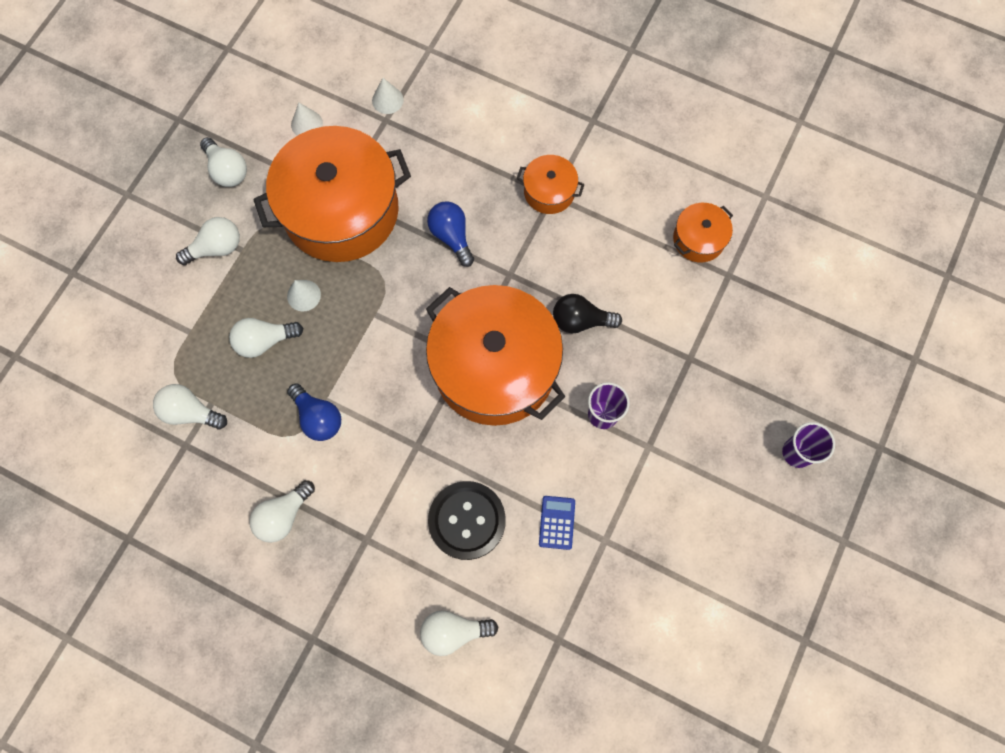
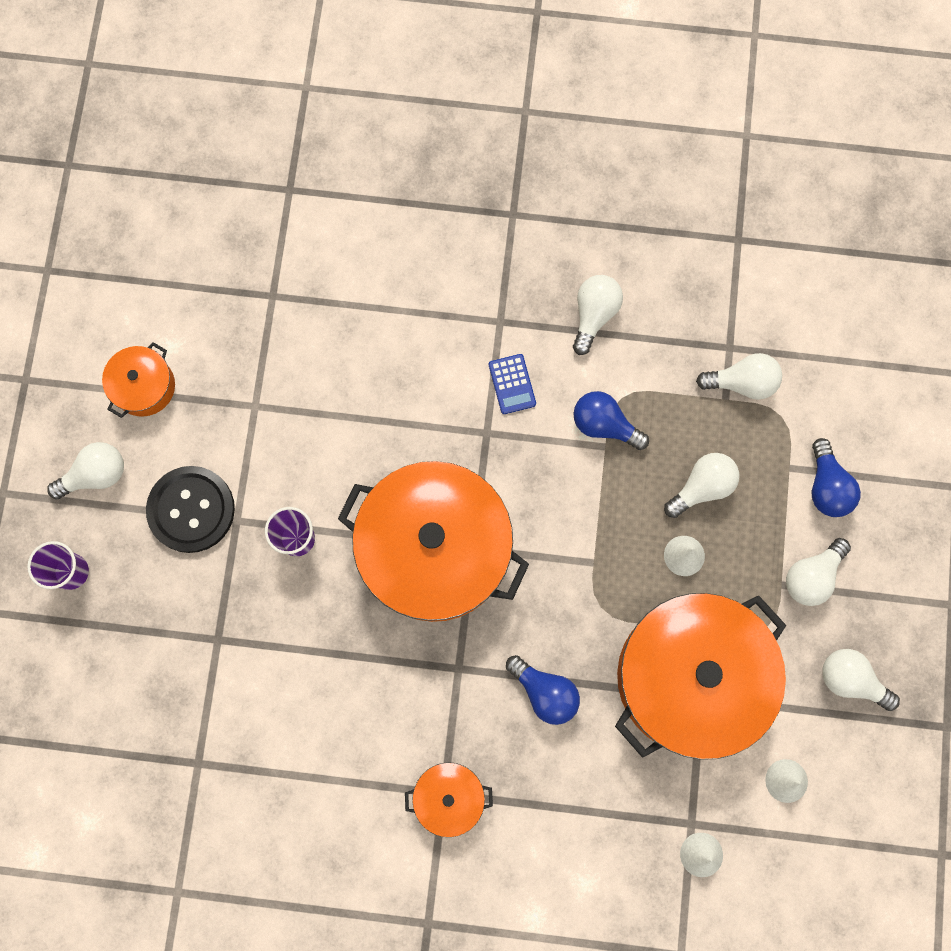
camera: 160 degrees right, 5 degrees up
white light bulb [420,610,498,656] -> white light bulb moved to [47,442,124,499]
black button [428,481,506,560] -> black button moved to [146,466,235,553]
blue calculator [539,496,575,550] -> blue calculator moved to [489,354,536,414]
black light bulb [553,294,622,333] -> none
orange pot [673,203,733,262] -> orange pot moved to [102,342,175,418]
none -> blue light bulb [812,438,861,517]

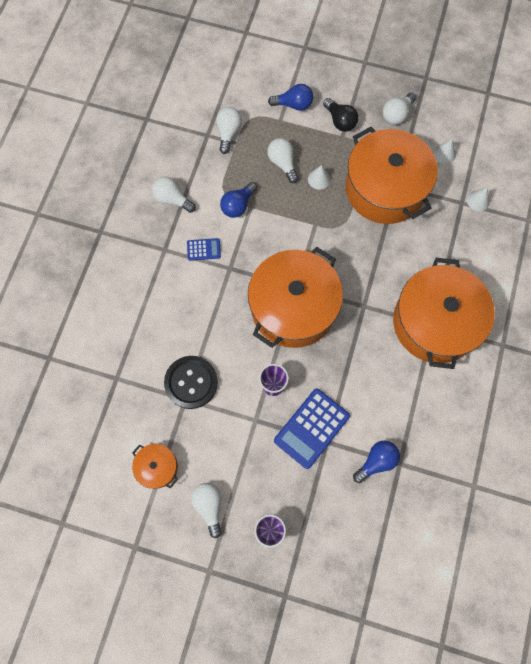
camera: 80 degrees left, 5 degrees down
black button [146,466,235,553] -> black button moved to [164,356,218,409]
orange pot [405,762,493,837] -> orange pot [393,258,495,369], size x2.24
blue light bulb [506,655,580,725] -> blue light bulb moved to [353,441,400,483]
white light bulb [786,538,851,606] -> black light bulb [323,98,358,132]
none -> blue calculator [274,388,350,469]

